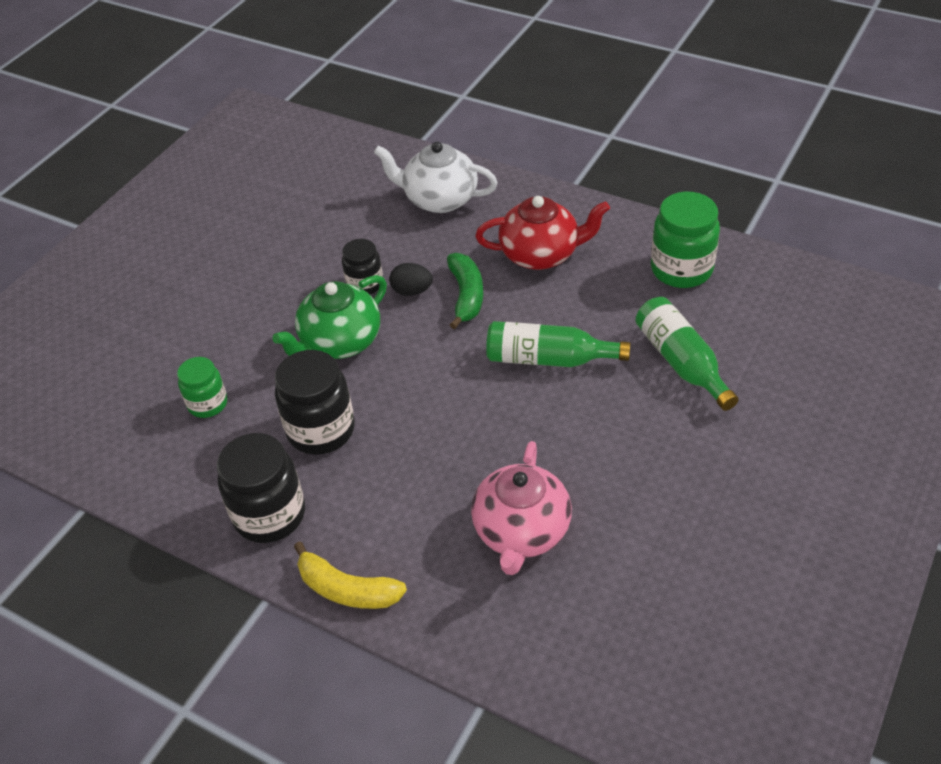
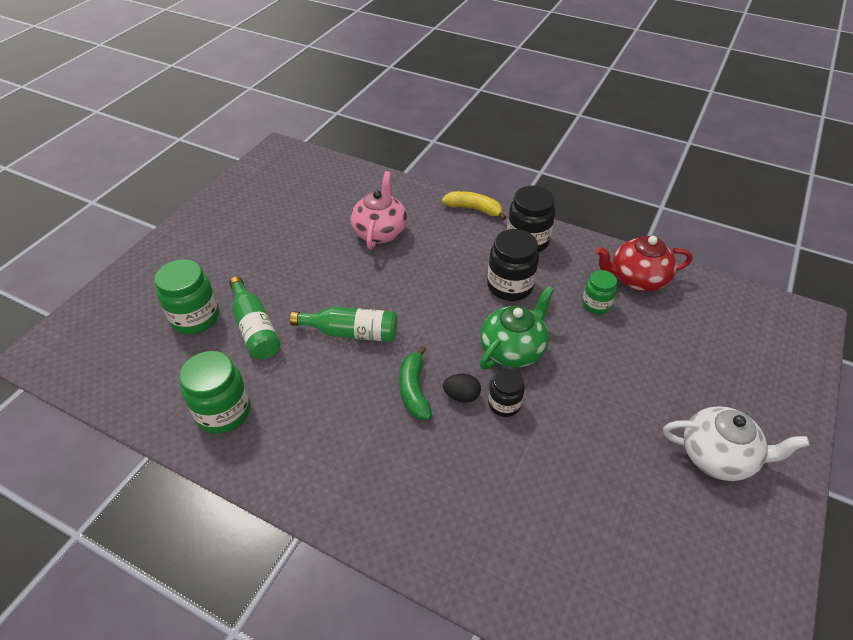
camera: 175 degrees right, 0 degrees up
white teapot [374,142,498,213] -> white teapot moved to [663,406,810,481]
red teapot [475,196,610,270] -> red teapot moved to [595,236,693,291]
none -> green jar [155,259,219,334]

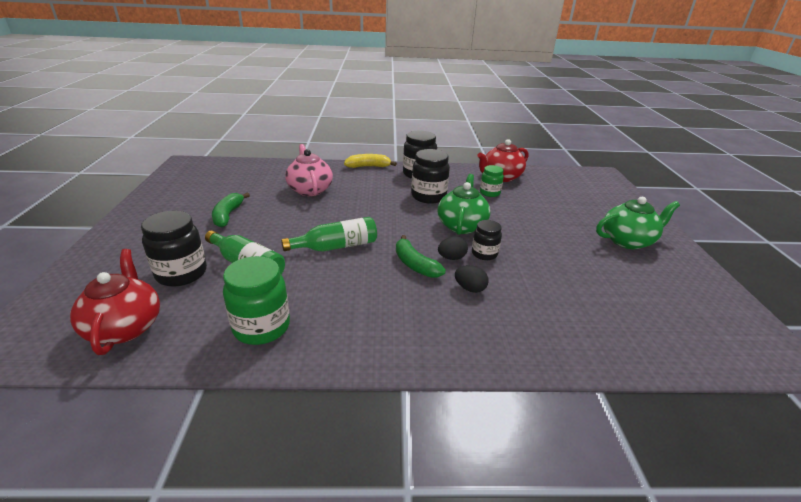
camera: 30 degrees left, 15 degrees down
green jar [155,259,219,334] -> black jar [141,211,207,287]
white teapot [663,406,810,481] -> green teapot [596,197,680,249]
none -> red teapot [70,249,160,355]
none -> green banana [212,192,250,228]
none -> black egg [455,265,489,293]

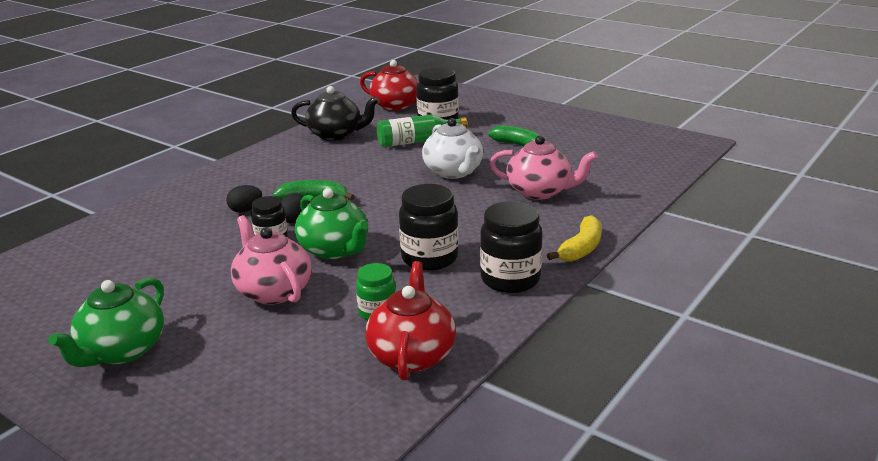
camera: 130 degrees right, 5 degrees down
green jar [223,256,290,345] -> black teapot [291,86,379,141]
green bottle [281,217,377,252] -> none
none -> pink teapot [231,215,312,305]
none -> white teapot [422,118,483,179]

